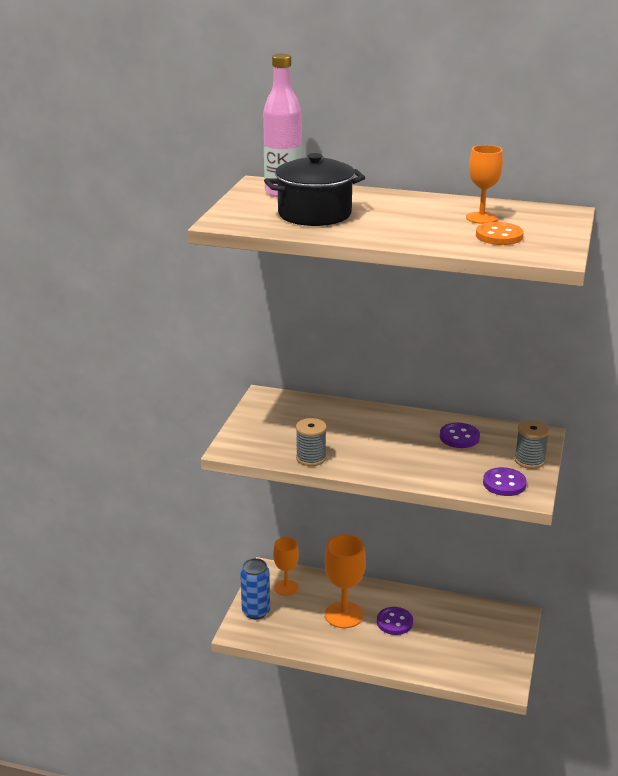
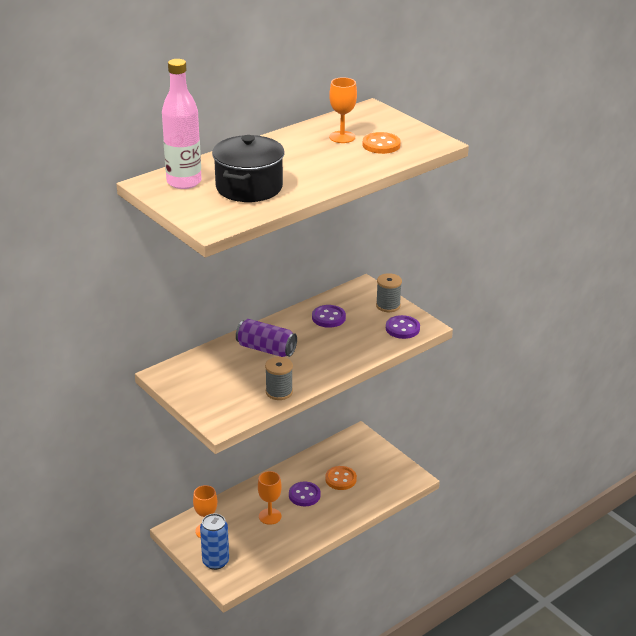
camera: 55 degrees left, 5 degrees up
orange goblet [325,534,366,628] -> orange goblet [258,471,282,525], size x0.65
none -> purple can [236,319,297,357]
none -> orange button [325,466,357,490]

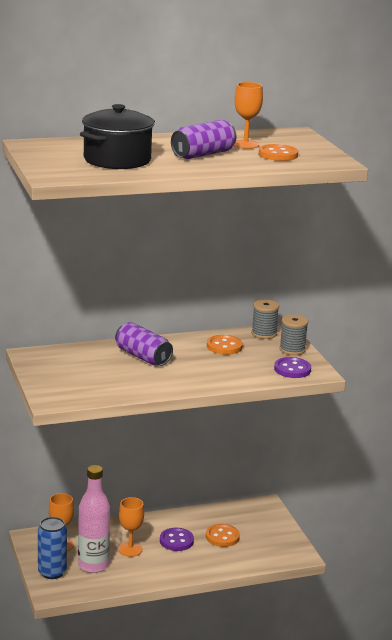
camera: 20 degrees right, 10 degrees down
pink bottle [162,59,202,189] -> pink bottle moved to [78,465,110,573]
grey spool [265,357,293,400] -> grey spool moved to [251,299,279,339]
purple button [312,305,346,328] -> orange button [207,335,243,355]
none -> purple can [171,120,236,159]

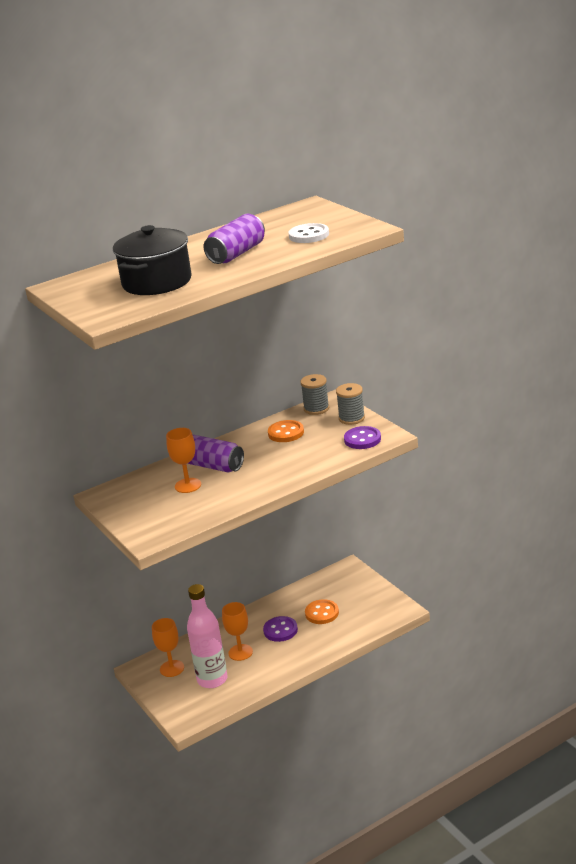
camera: 10 degrees left, 5 degrees up
blue can [38,517,67,579] -> none
orange goblet [233,82,263,149] -> orange goblet moved to [166,428,201,493]
orange button [259,144,298,161] -> white button [288,223,329,243]

